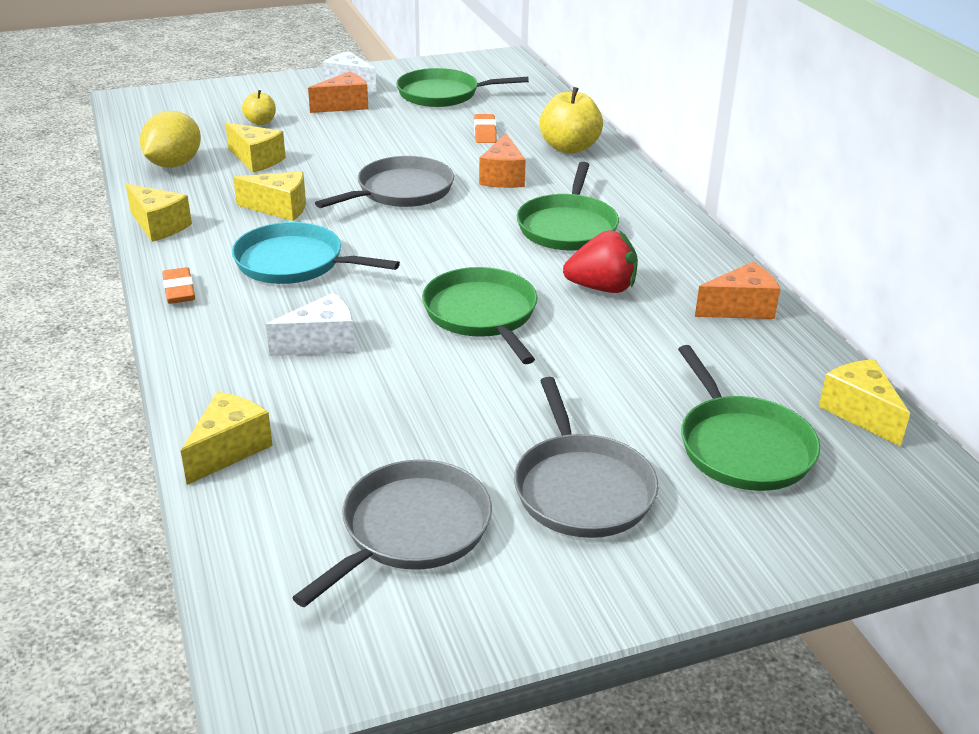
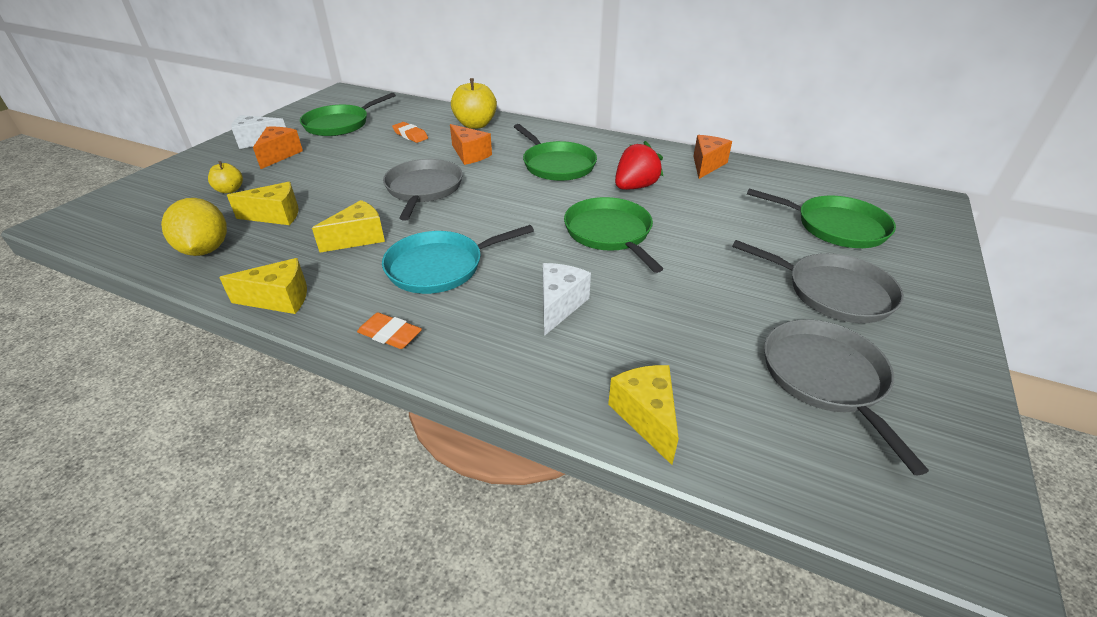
camera: 45 degrees left, 5 degrees up
green pan [422,267,537,364] -> green pan turned 45 degrees clockwise [564,197,663,273]
yellow cheese [819,359,910,447] -> none

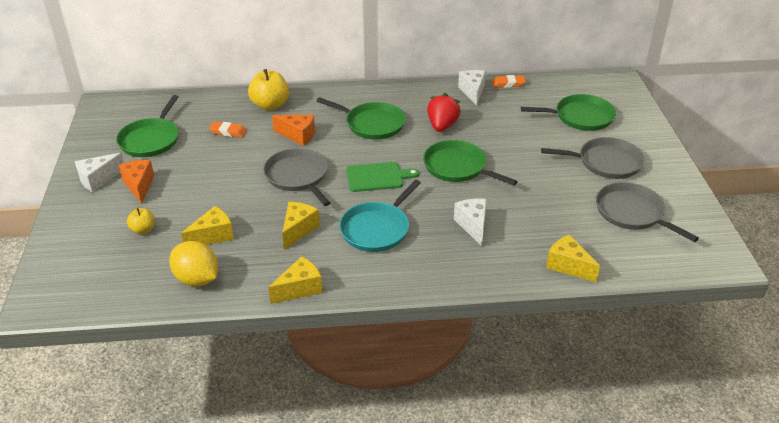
camera: 30 degrees left, 0 degrees up
orange eraser [357,313,422,349] -> orange eraser moved to [492,75,526,88]
orange cheese [693,135,732,179] -> white cheese [458,70,486,106]
none -> green cutting board [346,162,419,192]

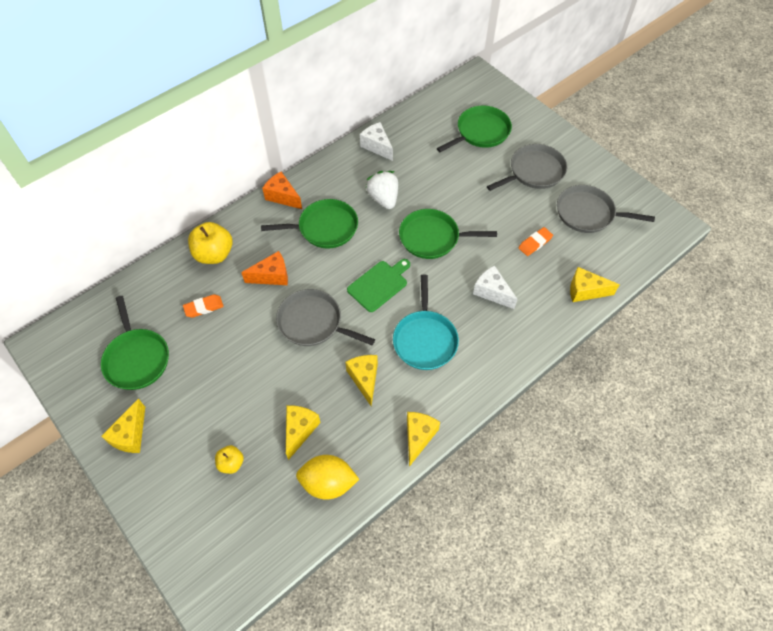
camera: 35 degrees left, 20 degrees up
white cheese [75,153,124,192] -> yellow cheese [101,399,145,453]
orange cheese [119,160,154,204] -> orange cheese moved to [262,172,302,209]
red strawberry [427,93,461,132] -> white strawberry [366,171,398,209]
orange eraser [492,75,526,88] -> orange eraser moved to [518,227,553,256]

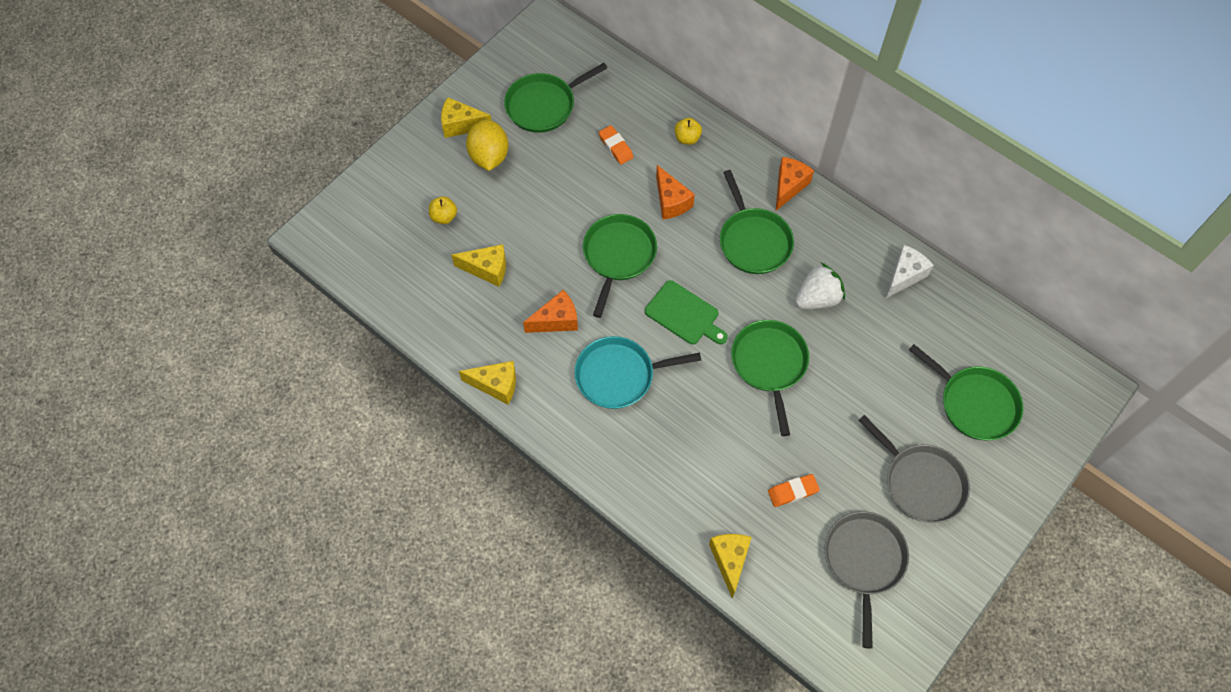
camera: 80 degrees right, 5 degrees up
yellow apple [188,222,233,264] -> yellow apple [675,118,702,145], size x0.55
grey pan [276,289,375,346] -> green pan [583,214,657,318]
yellow lemon [296,455,359,500] -> yellow lemon moved to [466,119,509,171]
yellow cheese [345,355,378,407] -> orange cheese [523,290,578,333]
white cheese [473,266,518,309] -> none
orange eraser [518,227,553,256] -> orange eraser turned 60 degrees counterclockwise [768,474,820,507]

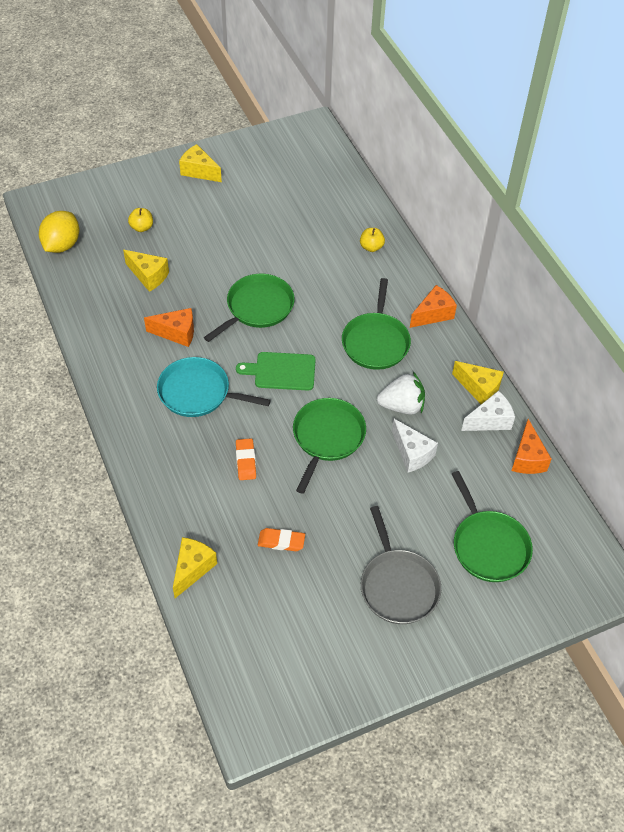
camera: 25 degrees right, 10 degrees down
yellow cheese [459,361,516,405] -> yellow cheese moved to [452,361,504,404]
yellow lemon [466,119,509,171] -> yellow lemon moved to [39,211,79,253]
green pan [504,63,607,133] -> none
orange eraser [598,125,634,165] -> orange eraser moved to [236,438,256,480]
green cutting board [645,280,728,345] -> green cutting board turned 120 degrees clockwise [236,352,316,391]
orange cheese [656,165,695,220] -> orange cheese moved to [511,419,552,474]
grey pan [824,511,909,648] -> none
none -> white cheese [392,418,438,473]

